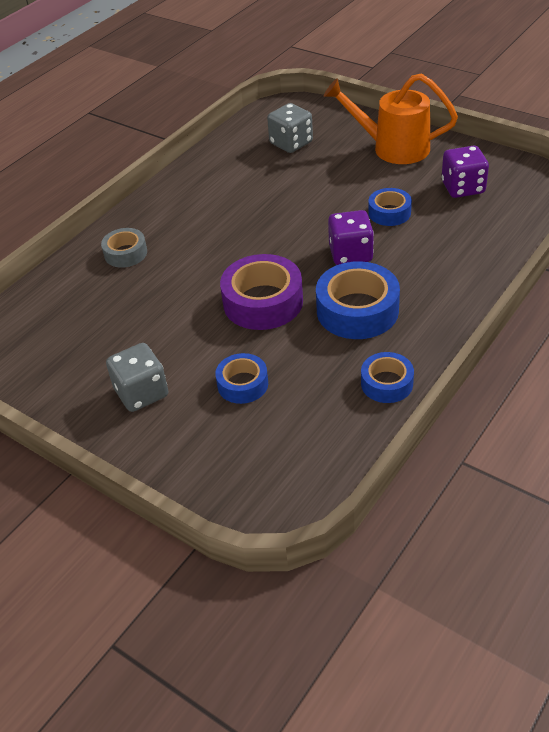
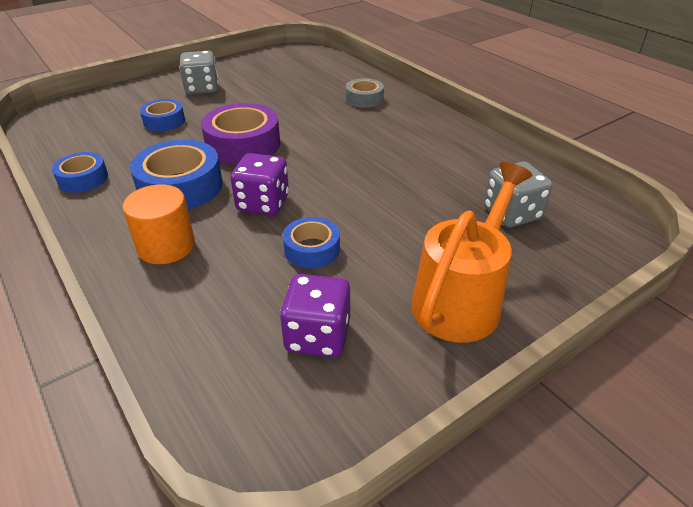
camera: 105 degrees right, 5 degrees down
none -> orange cylinder [122,185,195,264]

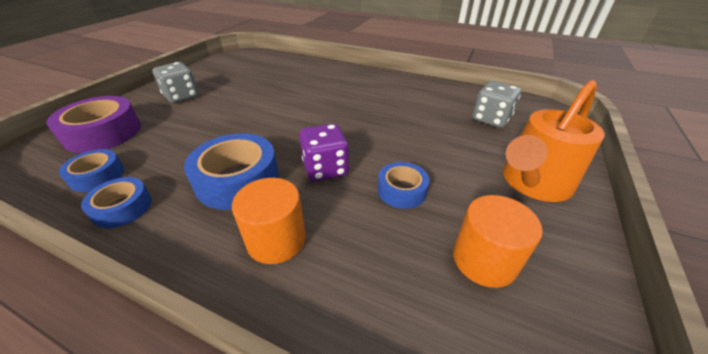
camera: 30 degrees left, 0 degrees up
blue tape [140,99,185,131] -> blue tape moved to [59,149,124,192]
purple tape [201,103,280,164] -> purple tape moved to [46,96,141,153]
purple dice [280,274,350,357] -> orange cylinder [453,195,543,288]
grey tape [346,78,384,108] -> none
orange watering can [411,162,532,342] -> orange watering can turned 135 degrees counterclockwise [503,80,605,202]

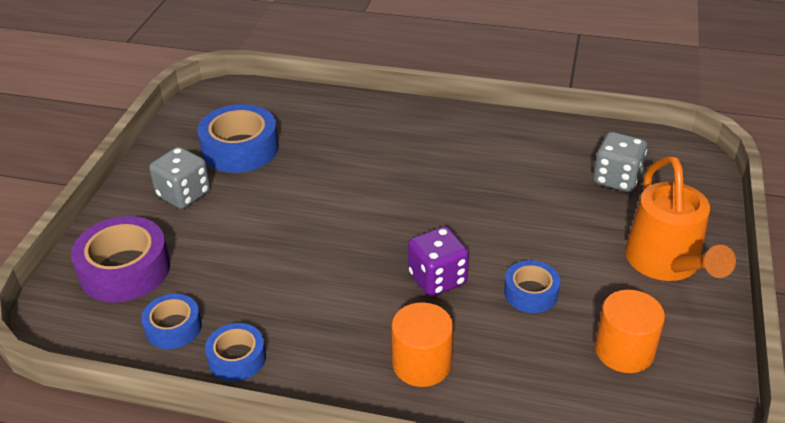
camera: 10 degrees left, 0 degrees up
blue tape [184,133,279,210] -> blue tape moved to [197,104,279,173]
orange watering can [503,80,605,202] -> orange watering can turned 45 degrees counterclockwise [625,156,736,281]

